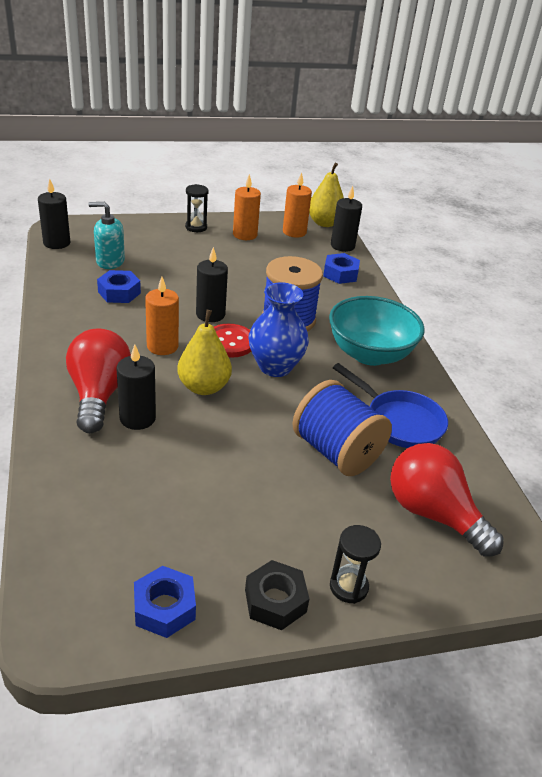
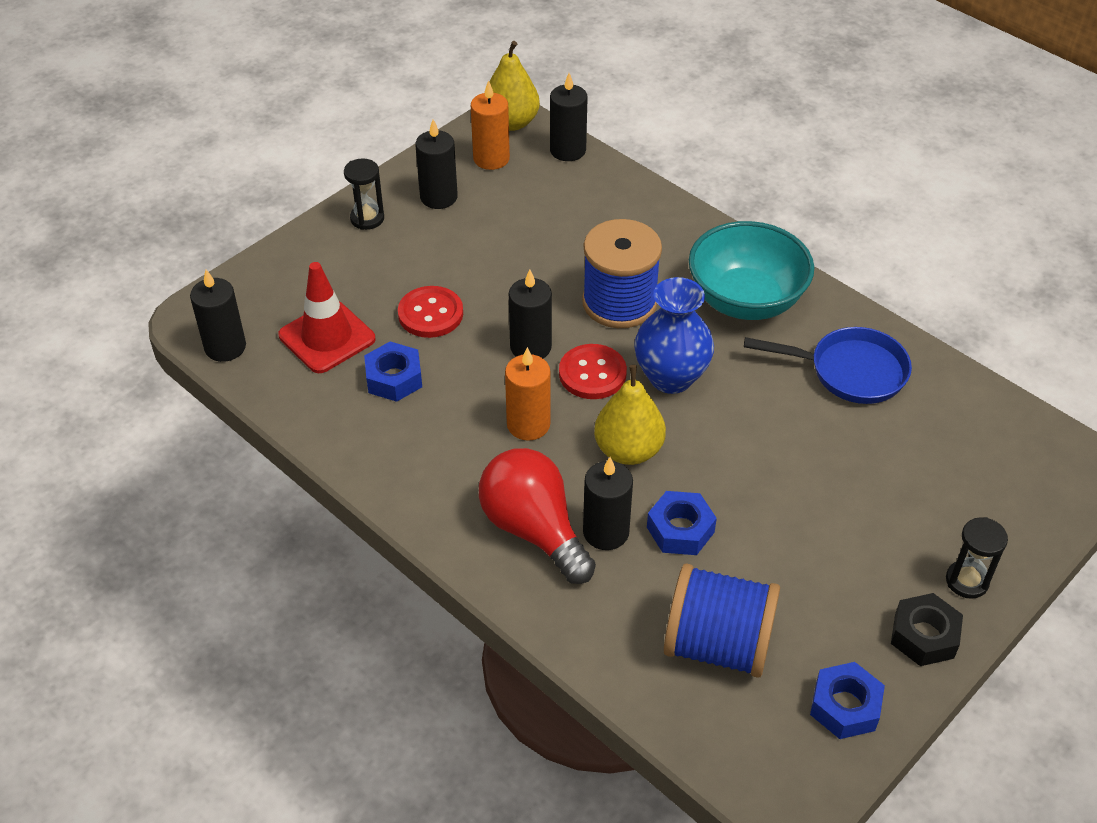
camera: 30 degrees left, 10 degrees up
turquoise soap dispenser [89,202,125,269] -> red traffic cone [278,262,376,373]
orange candle [233,174,261,240] -> black candle [415,119,458,209]
blue spool [292,380,392,476] -> blue spool moved to [664,564,780,678]
blue nut [323,253,360,284] -> blue nut moved to [647,491,717,555]
red light bulb [390,443,504,557] -> none
none -> red button [398,286,463,338]

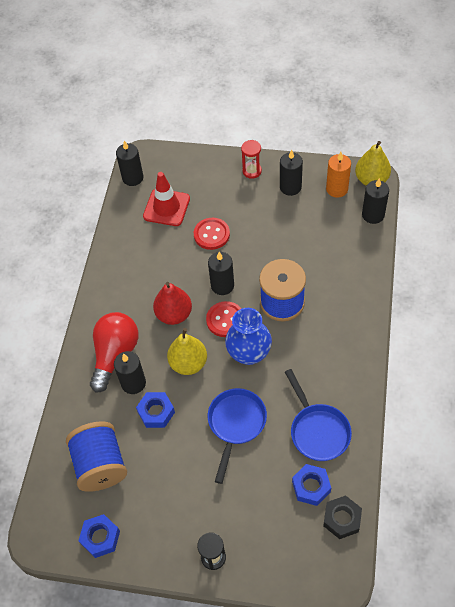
camera: 60 degrees right, 10 degrees up
black hourglass [344,158,384,230] -> red hourglass [241,140,262,179]
blue nut [364,341,422,402] -> blue nut moved to [292,464,331,506]
orange candle [505,347,551,441] -> red pear [153,282,192,325]
turquoise bowl [689,221,814,320] -> none
black nut [891,593,963,666] -> black nut moved to [323,495,362,539]
none -> blue pan [208,388,267,484]

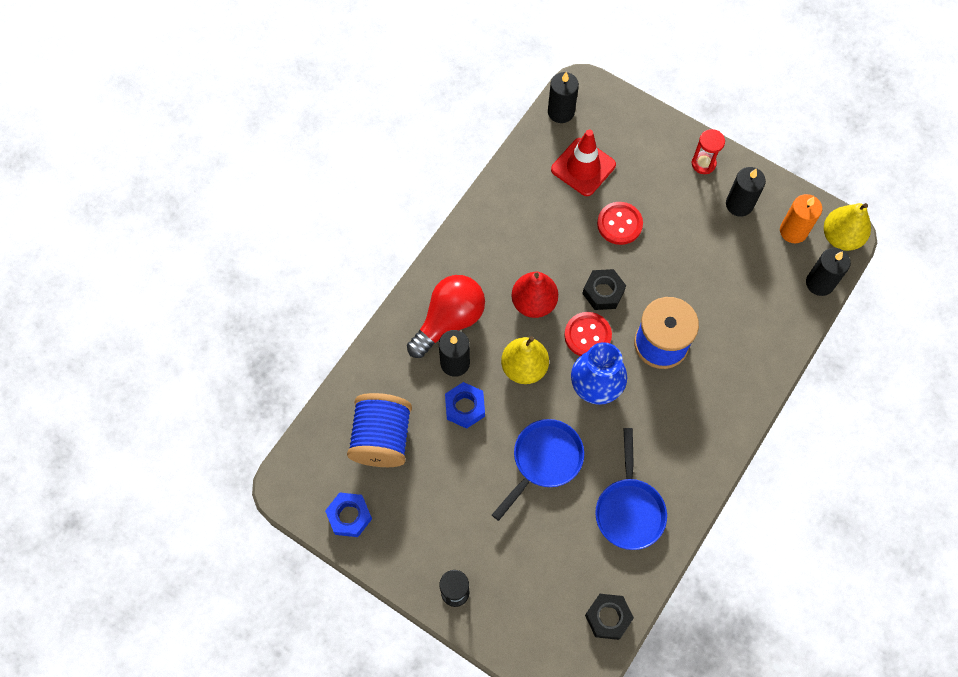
camera: 20 degrees right, 10 degrees up
black candle [208,252,234,295] -> black nut [582,269,626,310]
blue nut [292,464,331,506] -> none

